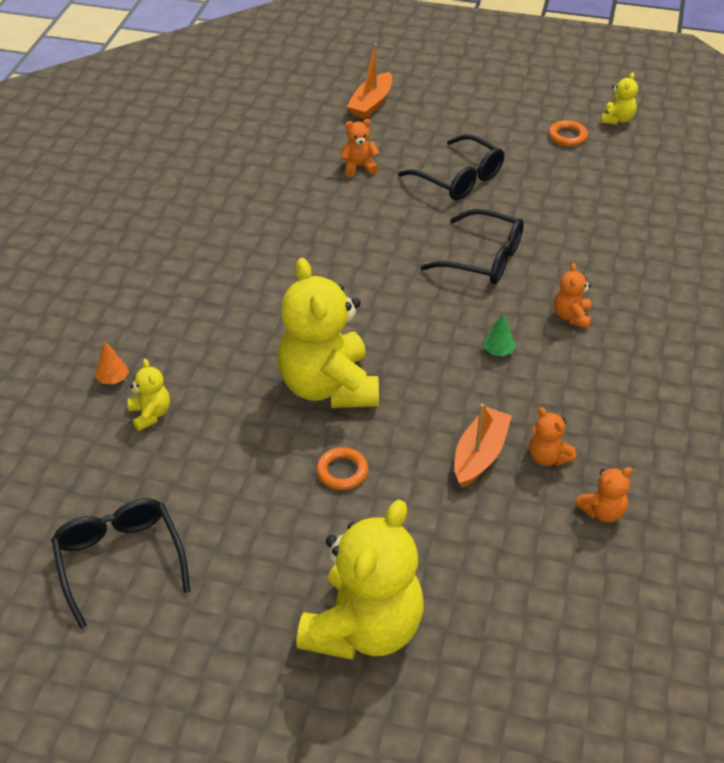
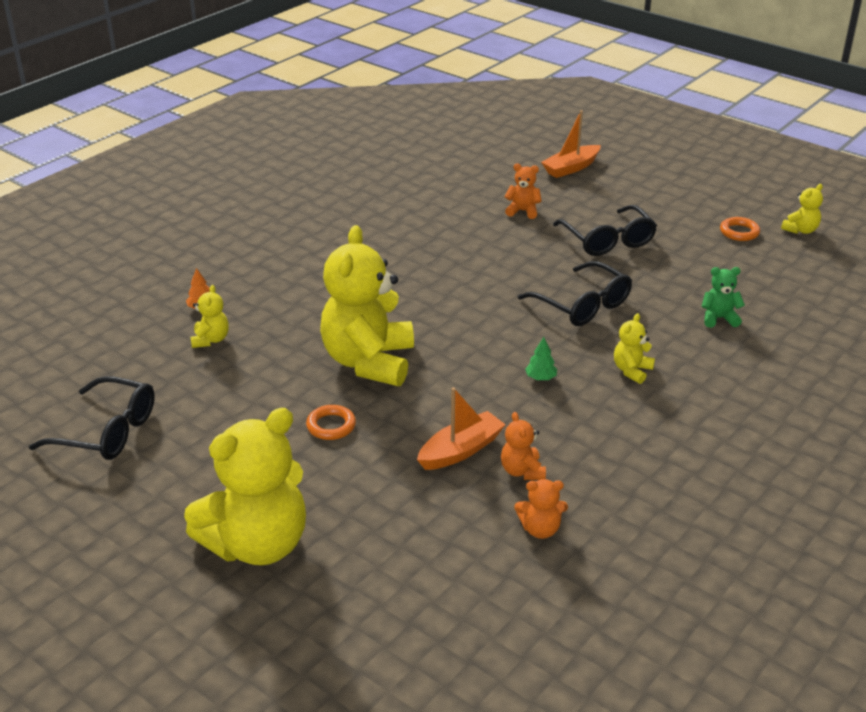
camera: 25 degrees right, 10 degrees down
black glasses [51,498,191,629] -> black glasses turned 105 degrees clockwise [29,376,155,460]
orange teddy bear [554,263,591,329] -> yellow teddy bear [614,313,655,384]
none -> green teddy bear [701,267,745,328]

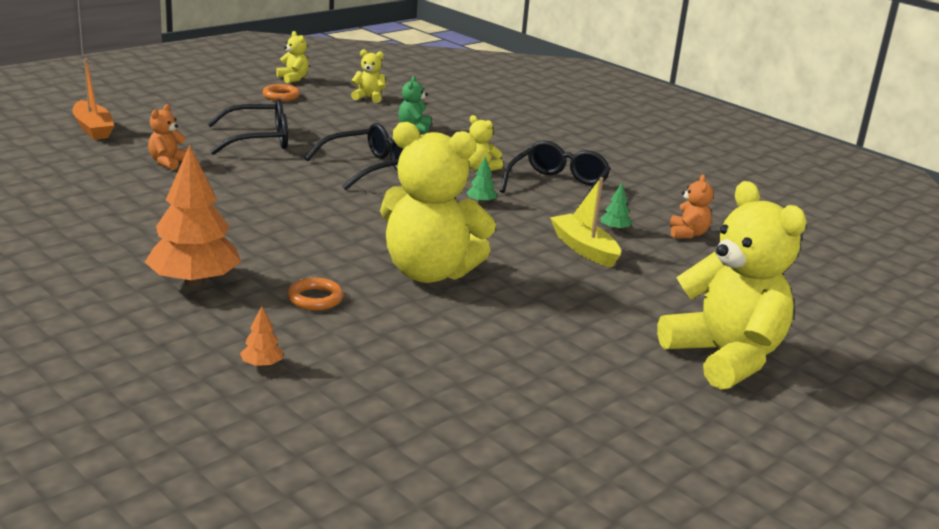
camera: 85 degrees left, 10 degrees down
black glasses [29,376,155,460] -> black glasses moved to [500,141,611,206]
yellow teddy bear [190,285,229,348] -> yellow teddy bear moved to [351,49,386,103]
orange ring [306,405,356,440] -> orange ring moved to [287,278,344,310]
orange boat [417,387,506,470] -> yellow boat [550,177,621,268]
orange teddy bear [501,412,546,480] -> green tree [600,183,632,231]
none -> orange tree [145,145,241,287]

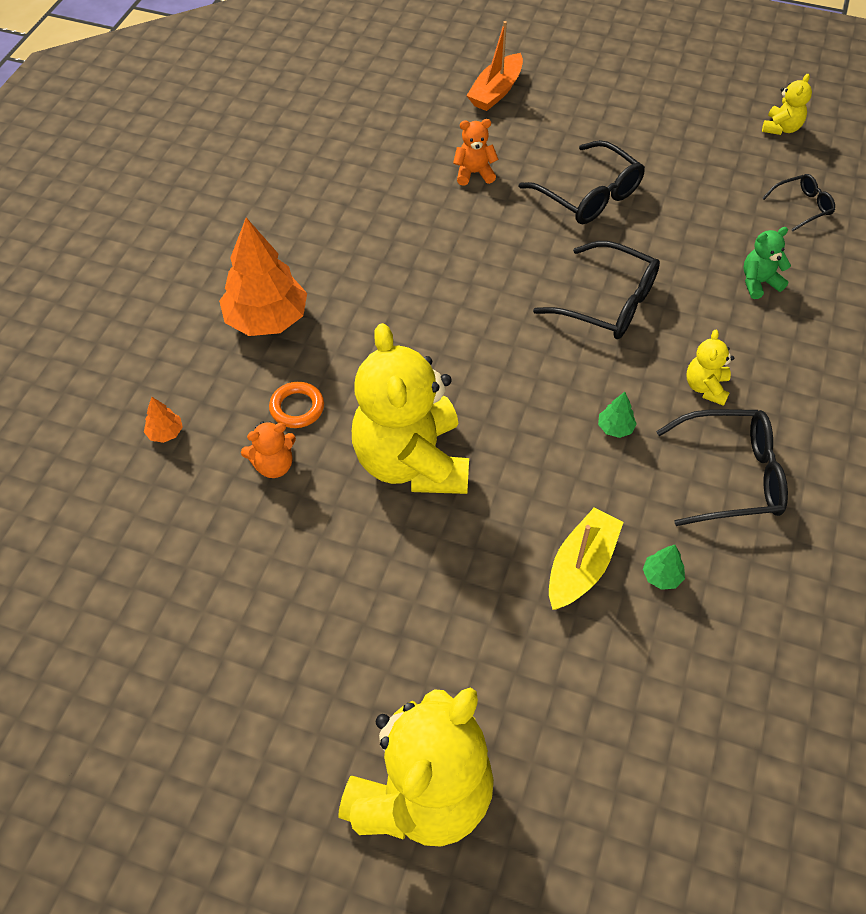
camera: 65 degrees right, 30 degrees up
orange ring [263,84,300,101] -> none
yellow teddy bear [351,49,386,103] -> black glasses [762,174,835,232]
orange teddy bear [670,174,713,239] -> orange teddy bear moved to [241,421,296,478]

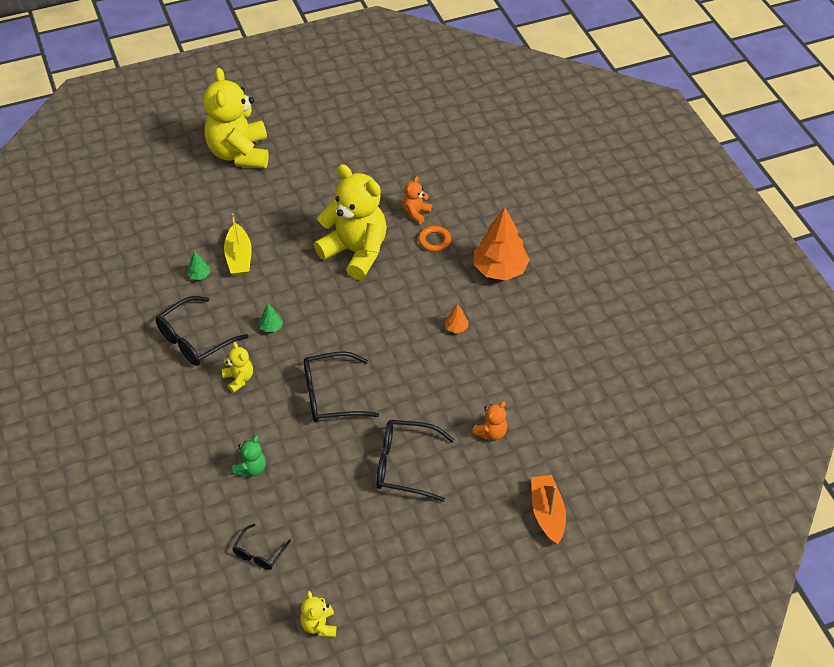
camera: 140 degrees right, 5 degrees down
orange tree [144,397,183,443] -> orange tree moved to [444,304,468,333]

